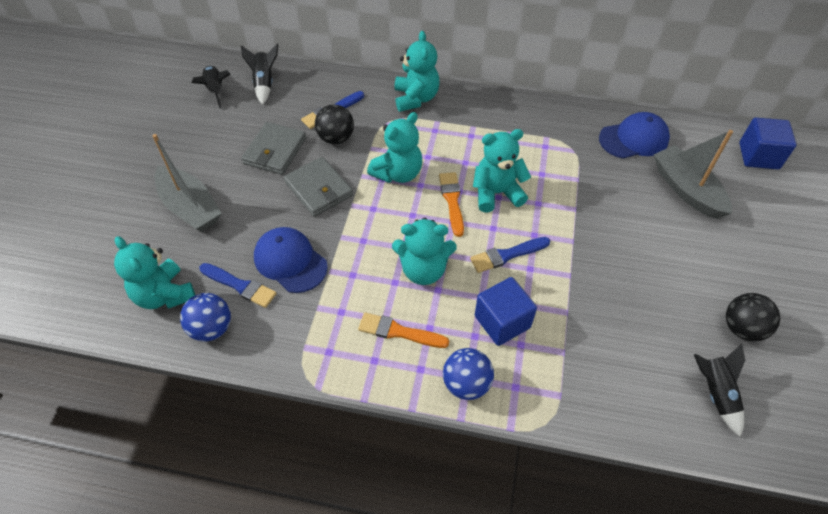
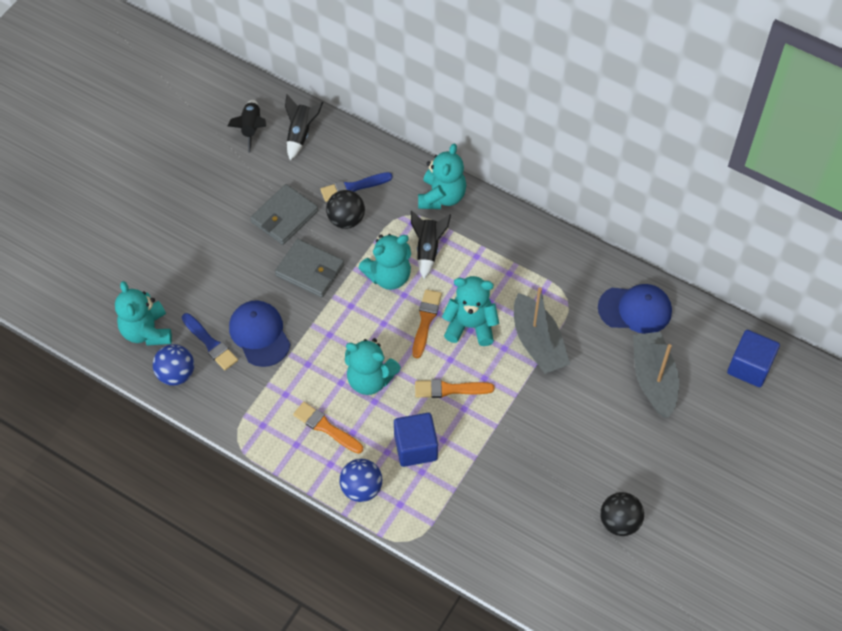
camera: 20 degrees right, 5 degrees up
grey boat [152,134,221,232] -> grey boat moved to [514,287,570,374]
grey wallet [284,157,353,217] -> grey wallet turned 45 degrees counterclockwise [275,239,344,297]
blue brush [470,237,550,273] -> orange brush [415,379,494,398]
black rocket [694,344,745,437] -> black rocket moved to [411,211,451,279]

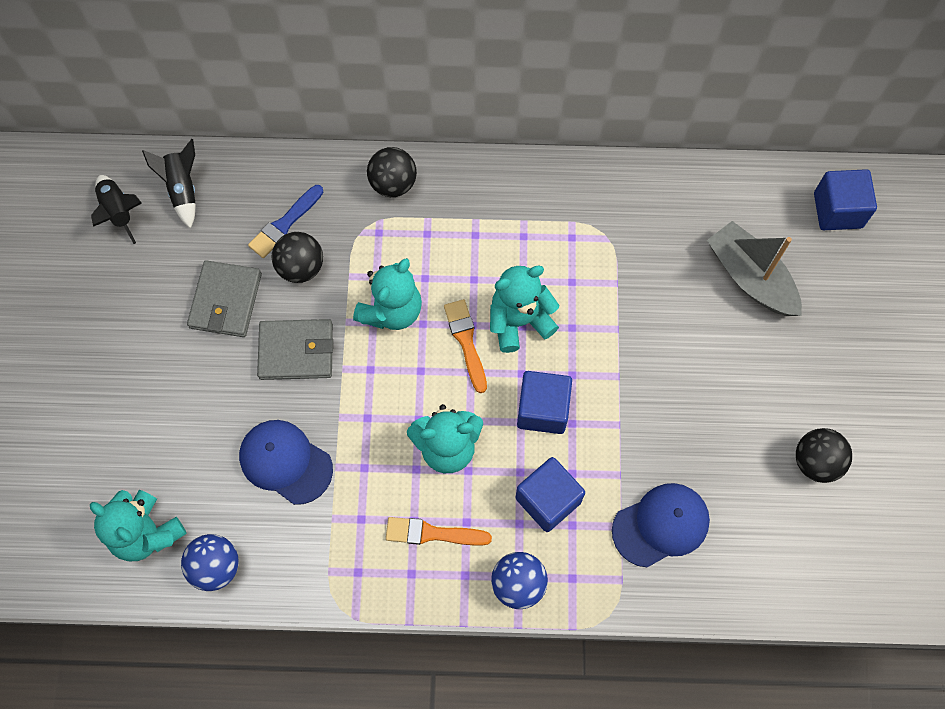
camera: 30 degrees left, 10 degrees up
blue brush [182,313,238,370] -> none
black rocket [411,211,451,279] -> none
orange brush [415,379,494,398] -> blue cube [517,371,572,434]
turquoise teddy bear [418,143,466,209] -> black ball [367,147,417,197]
grey boat [514,287,570,374] -> none
blue cap [598,284,672,334] -> blue cap moved to [612,483,710,567]

